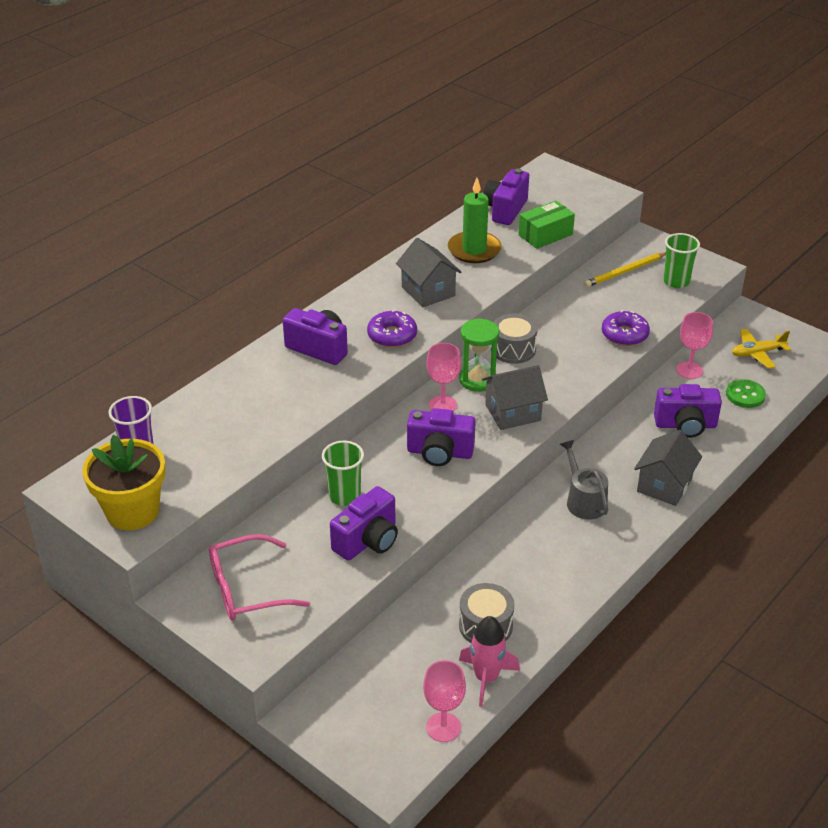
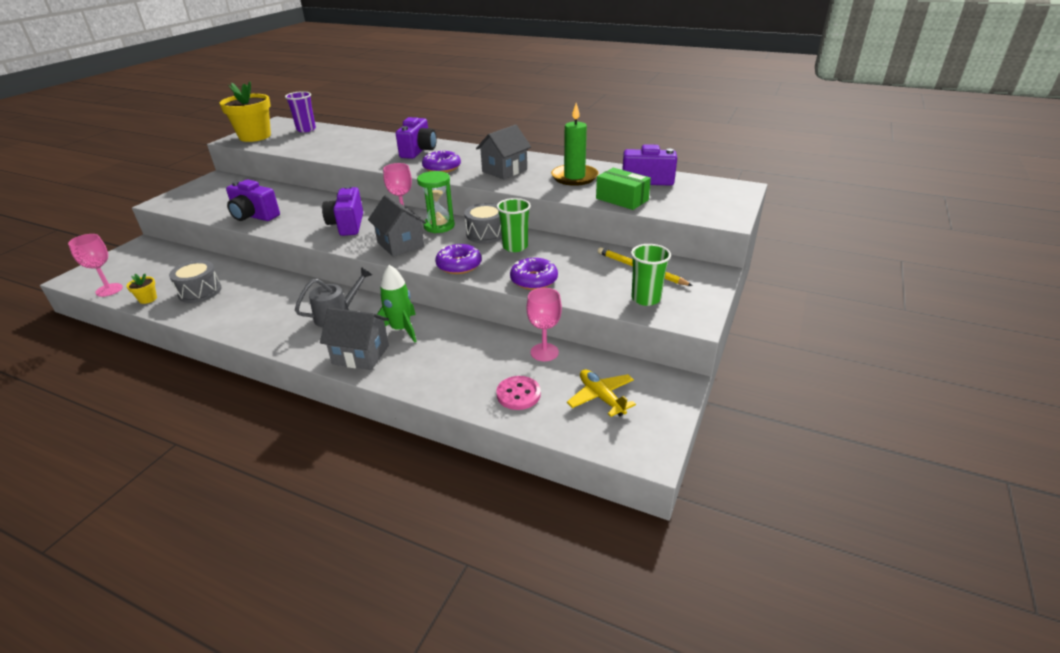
camera: 75 degrees right, 5 degrees down
pink glasses [209,534,310,621] -> none
green cup [322,441,364,506] -> green cup moved to [496,198,531,252]
pink rocket [459,616,520,707] -> yellow flower pot [126,274,157,304]
purple camera [654,384,722,438] -> none
green button [726,379,766,408] -> pink button [496,376,541,410]
none -> green rocket [377,265,417,343]
none -> purple donut [435,244,481,274]

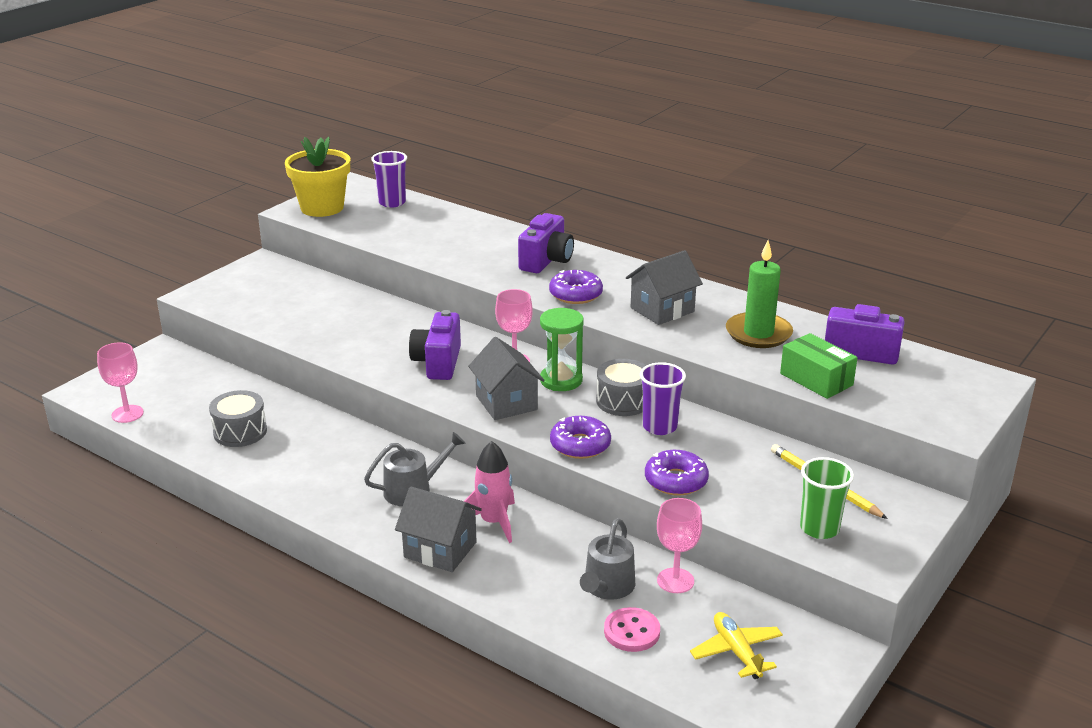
camera: 10 degrees right, 5 degrees down
yellow flower pot [126,274,157,304] -> none
purple camera [226,180,280,221] -> none
green rocket [377,265,417,343] -> pink rocket [464,441,515,543]
green cup [496,198,531,252] -> purple cup [640,362,686,435]
none -> grey watering can [580,518,635,600]

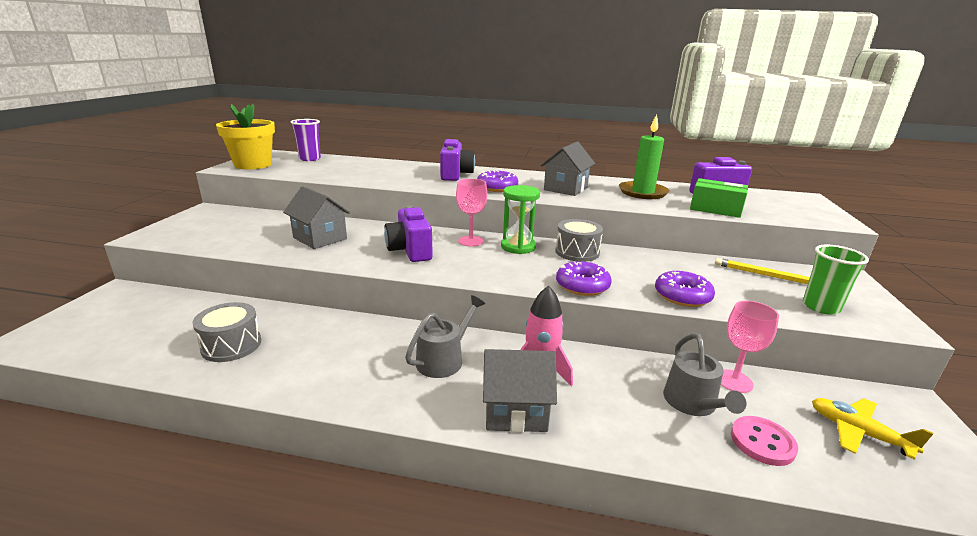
camera: 25 degrees left, 5 degrees down
pink goblet [97,342,144,423] -> none
grey house [468,337,545,420] -> grey house moved to [283,187,350,249]
purple cup [640,362,686,435] -> none

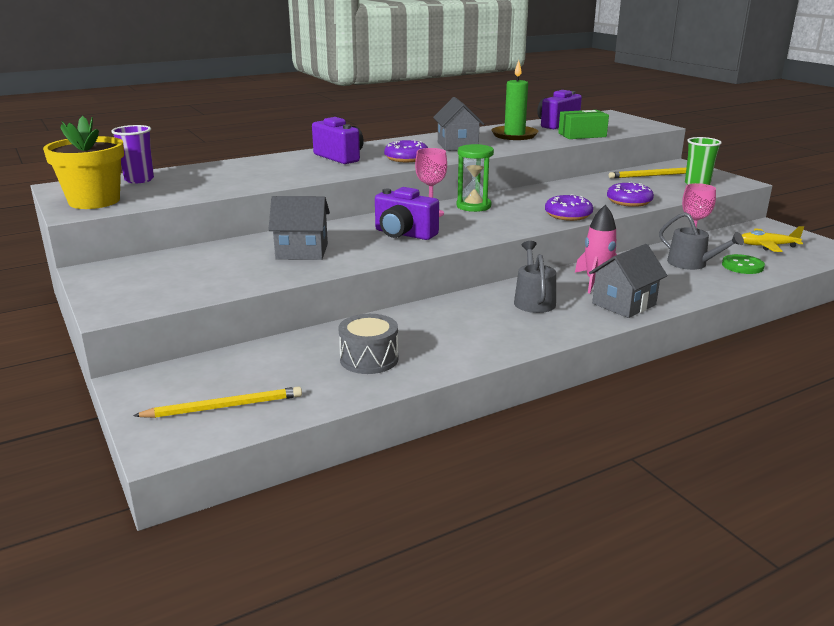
camera: 40 degrees left, 0 degrees up
grey drum [555,219,603,262] -> none
pink button [731,416,798,466] -> green button [722,254,765,274]
none -> yellow pencil [133,386,302,418]

